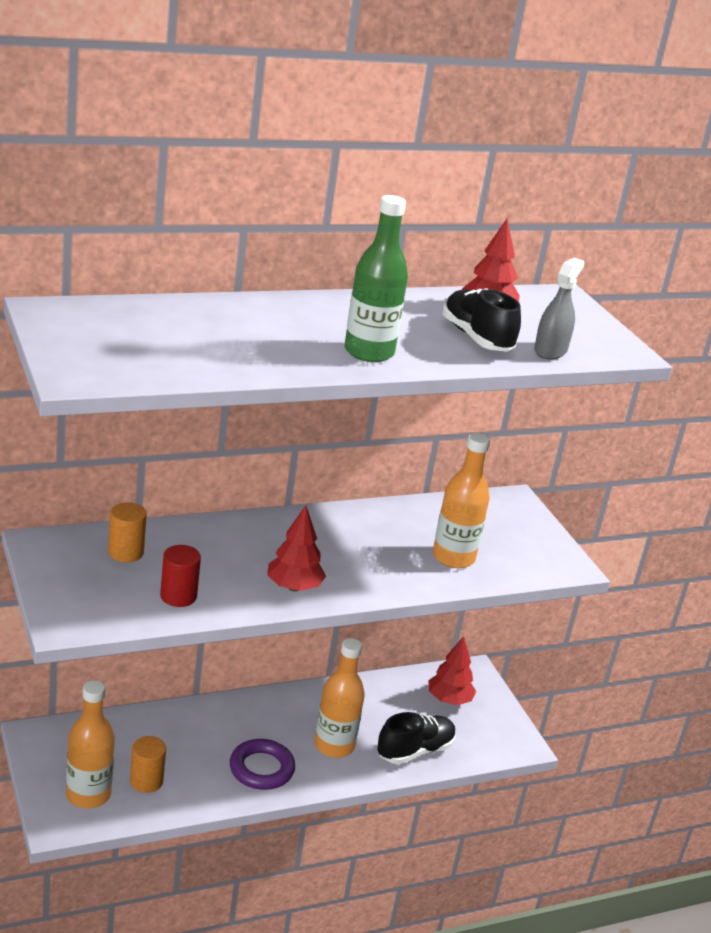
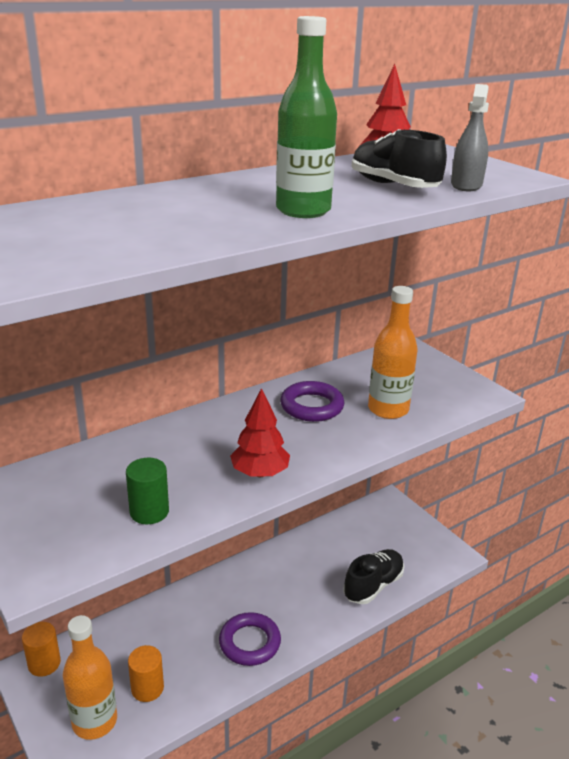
camera: 10 degrees left, 0 degrees up
orange cylinder [108,503,147,562] -> orange cylinder moved to [22,622,61,677]
red cylinder [160,545,201,607] -> green cylinder [126,458,169,524]
orange bottle [314,638,365,758] -> none
red tree [428,636,476,705] -> none
none -> purple ring [280,381,344,422]

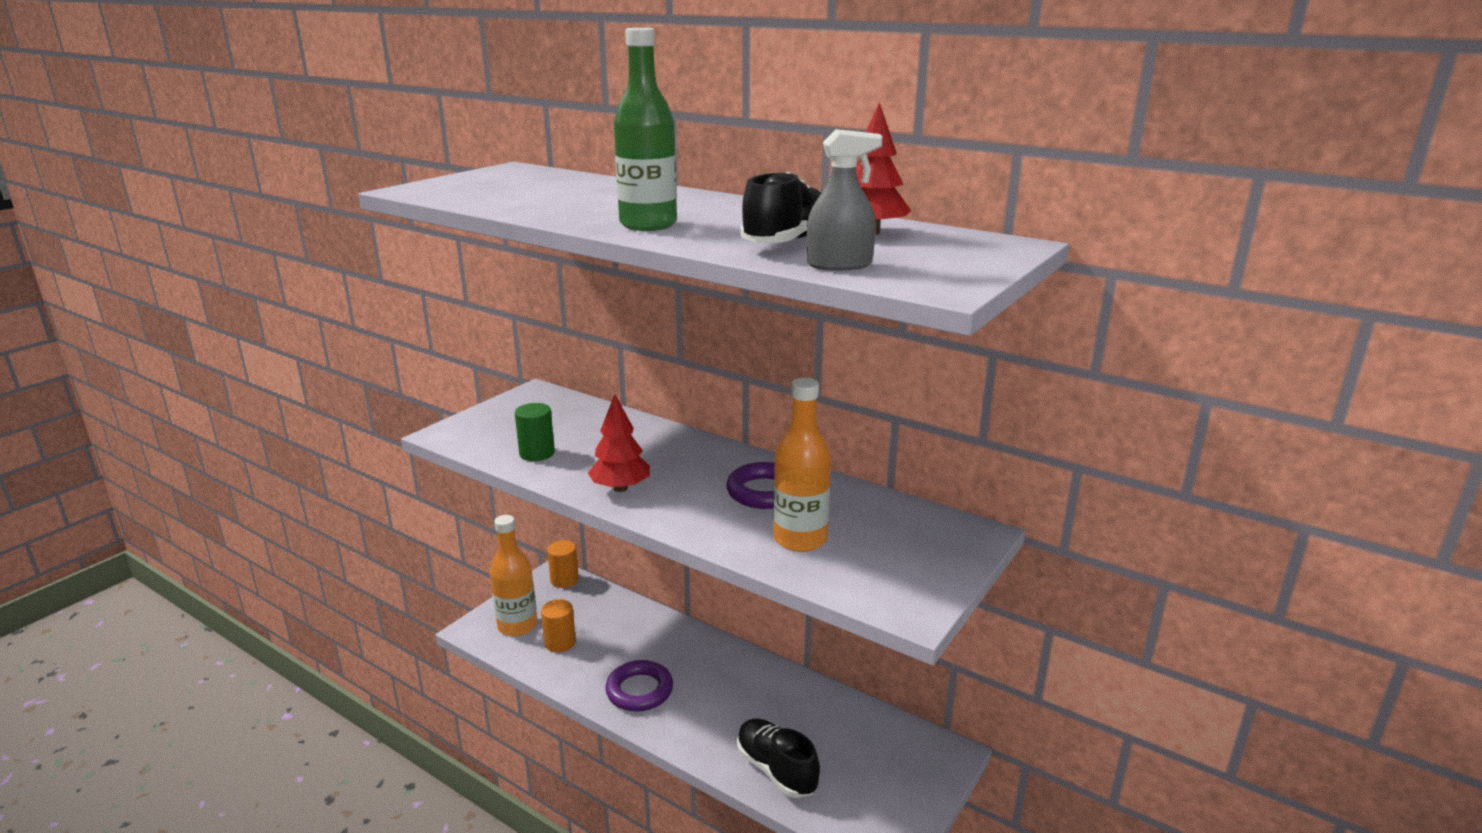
camera: 70 degrees right, 5 degrees down
black shoe [343,549,404,604] -> black shoe turned 150 degrees counterclockwise [737,719,820,798]

